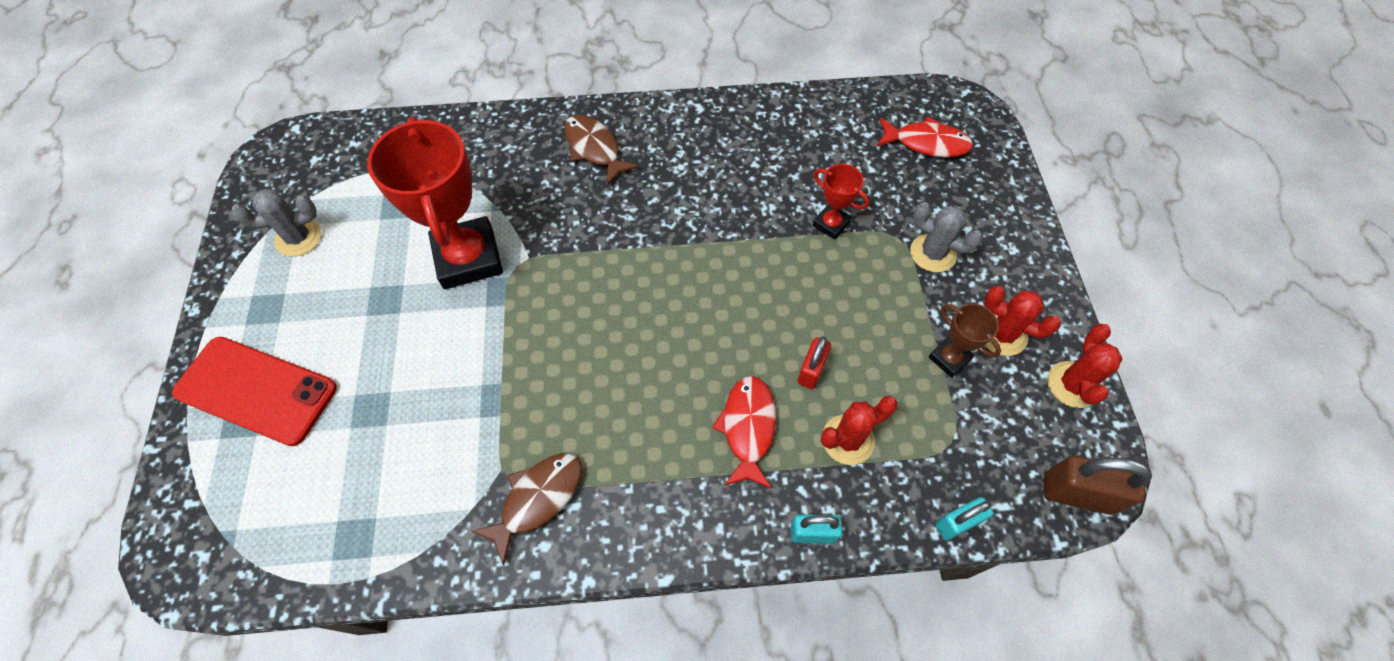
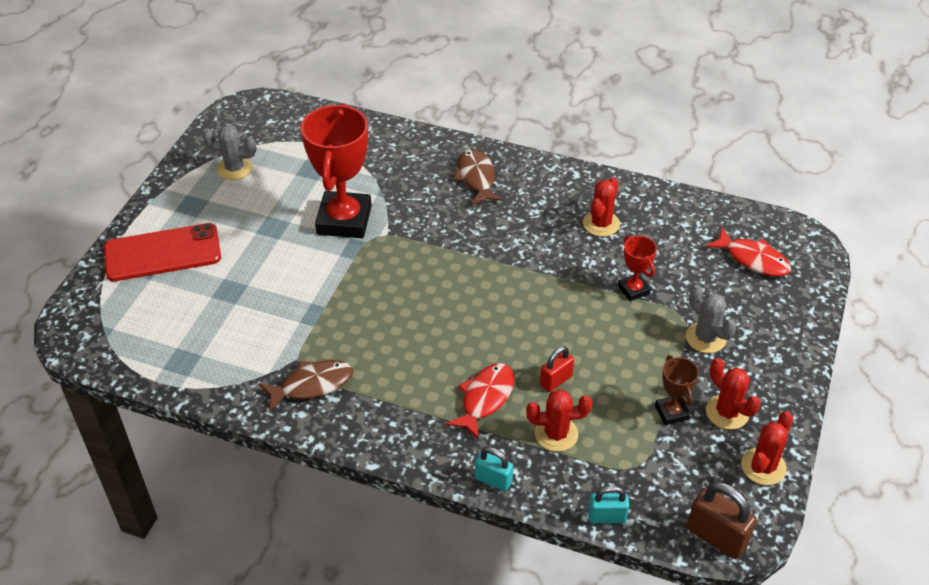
camera: 25 degrees right, 15 degrees down
red phone [172,337,337,446] -> red phone turned 60 degrees counterclockwise [104,223,221,281]
none -> red cactus [583,177,620,237]

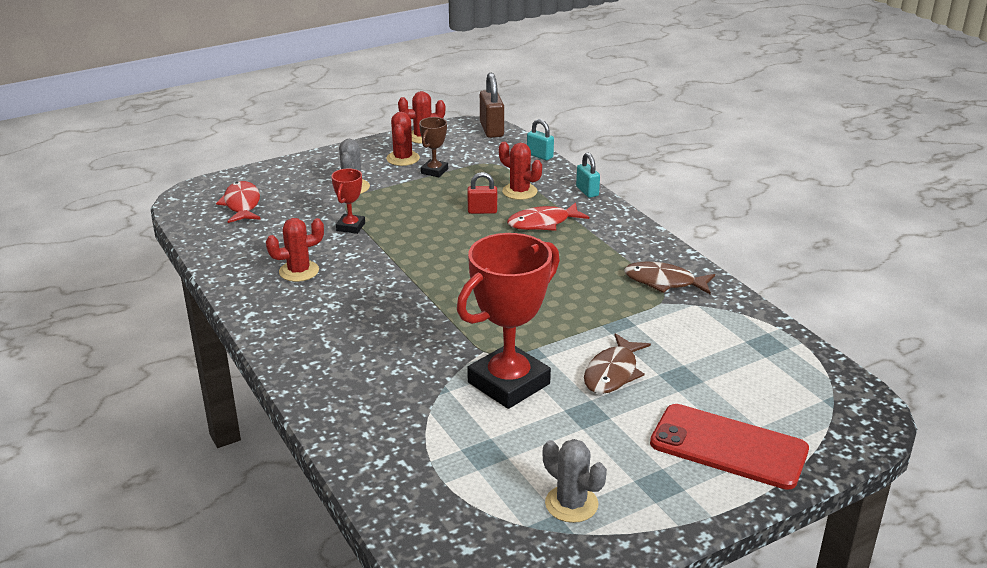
camera: 140 degrees left, 15 degrees down
brown fish [453,149,503,205] -> brown fish moved to [584,333,651,394]

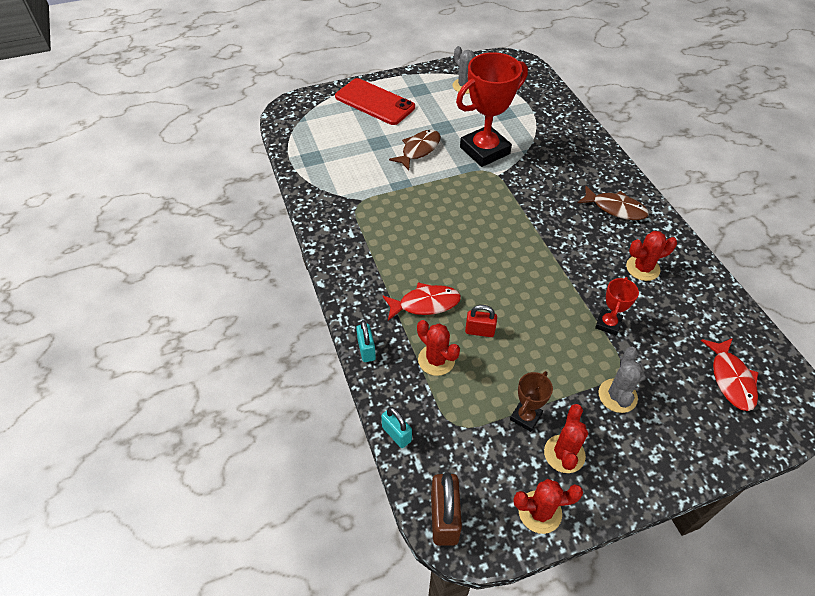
camera: 170 degrees left, 20 degrees up
brown fish [624,262,715,294] -> brown fish moved to [577,186,649,220]

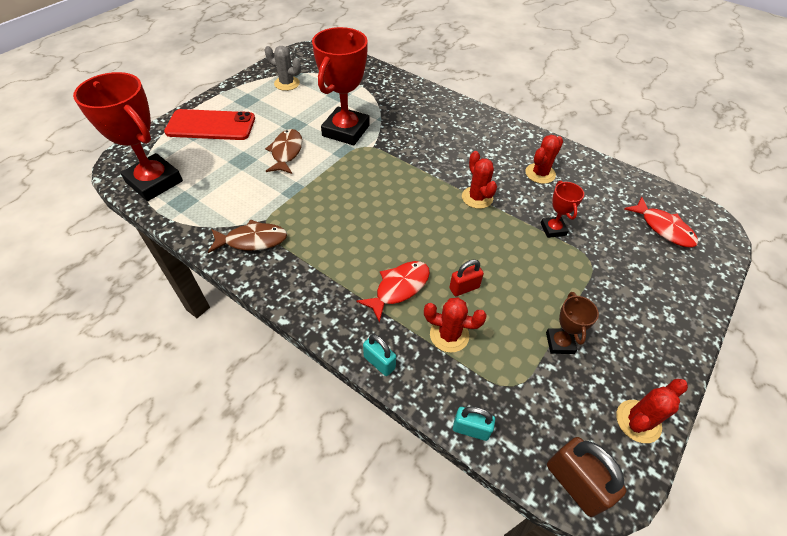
camera: 35 degrees left, 0 degrees up
red cactus [544,404,588,473] -> red cactus moved to [462,151,497,209]
brown fish [577,186,649,220] -> brown fish moved to [208,219,287,253]
grey cactus [598,347,644,413] -> none
none -> red trophy [73,72,183,201]

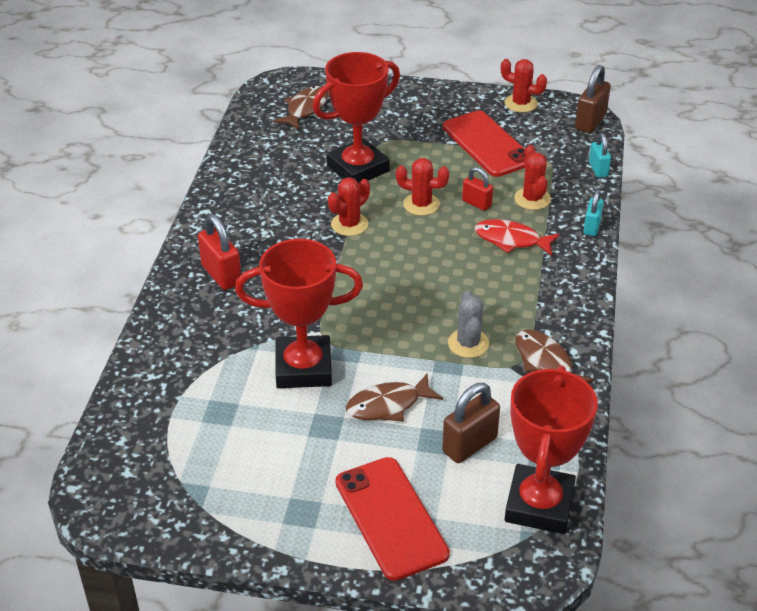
camera: 115 degrees left, 10 degrees down
grey cactus [265,46,301,91] -> grey cactus moved to [448,290,489,358]
red cactus [525,135,563,184] -> red cactus moved to [396,158,449,216]
red trophy [541,181,584,238] -> red trophy [313,52,400,183], size x2.11
brown trophy [546,292,599,354] -> red phone [443,110,525,177]
red fish [624,197,698,248] -> brown fish [273,86,328,130]
none -> red padlock [198,214,241,290]
none -> brown padlock [442,383,500,463]

